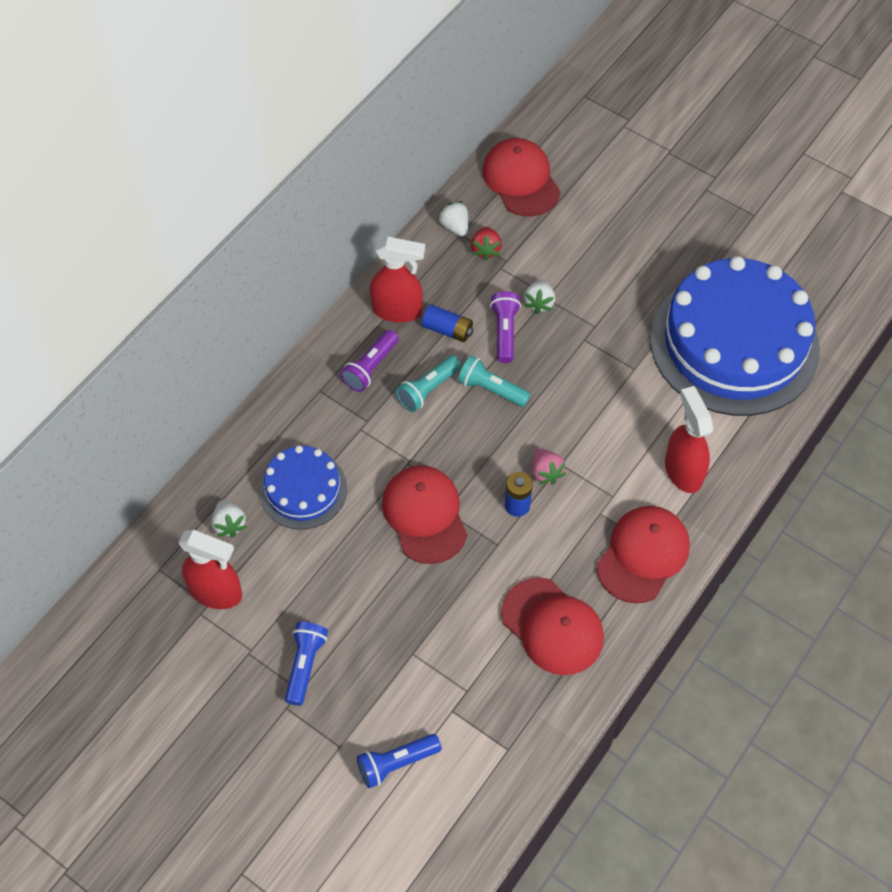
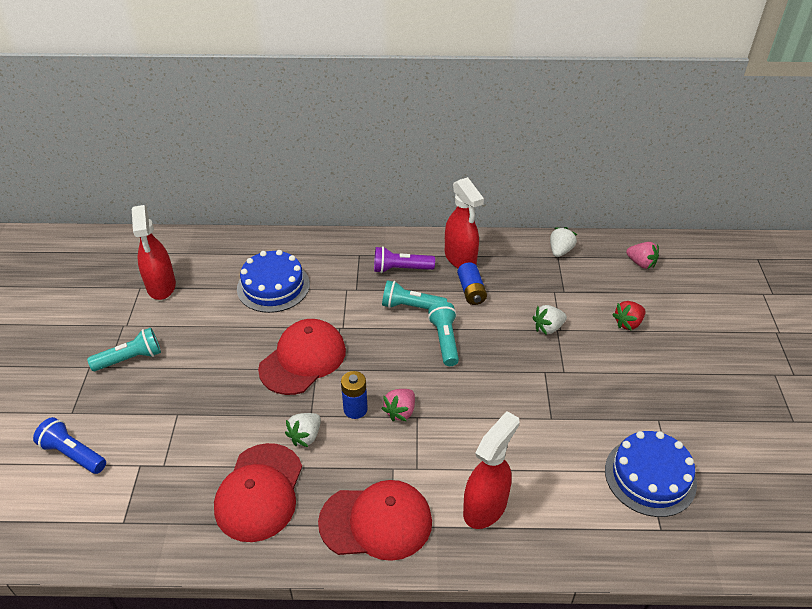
camera: 55 degrees right, 15 degrees down
white strawberry [212,500,247,537] -> white strawberry moved to [285,413,321,447]
blue flashlight [285,622,328,706] -> turquoise flashlight [87,327,161,371]
red strawberry [471,227,502,261] -> red strawberry moved to [612,301,645,331]
red cap [482,138,560,216] -> pink strawberry [626,242,659,269]
purple flashlight [490,291,521,363] -> none
blue cake [650,256,820,416] -> blue cake [605,431,697,517], size x0.49

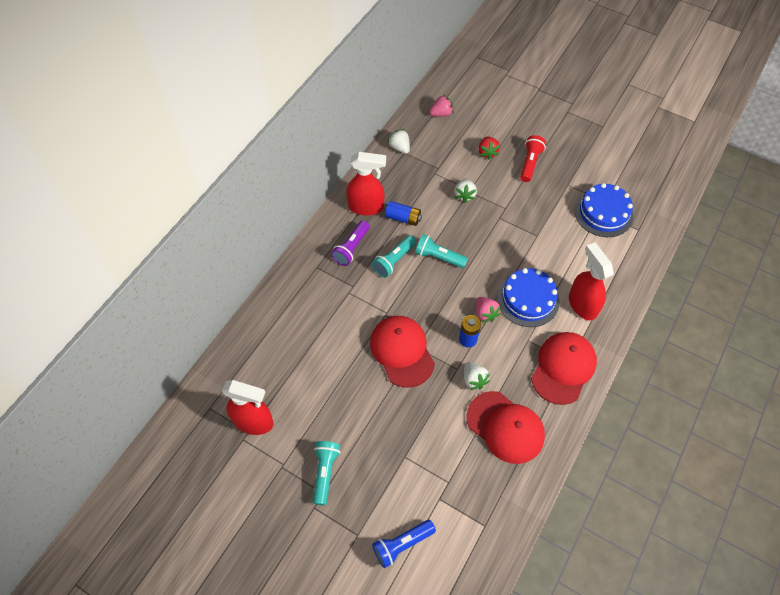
camera: 60 degrees left, 15 degrees up
blue cake [237,250,310,313] -> blue cake moved to [497,268,560,327]
none -> red flashlight [520,135,546,182]

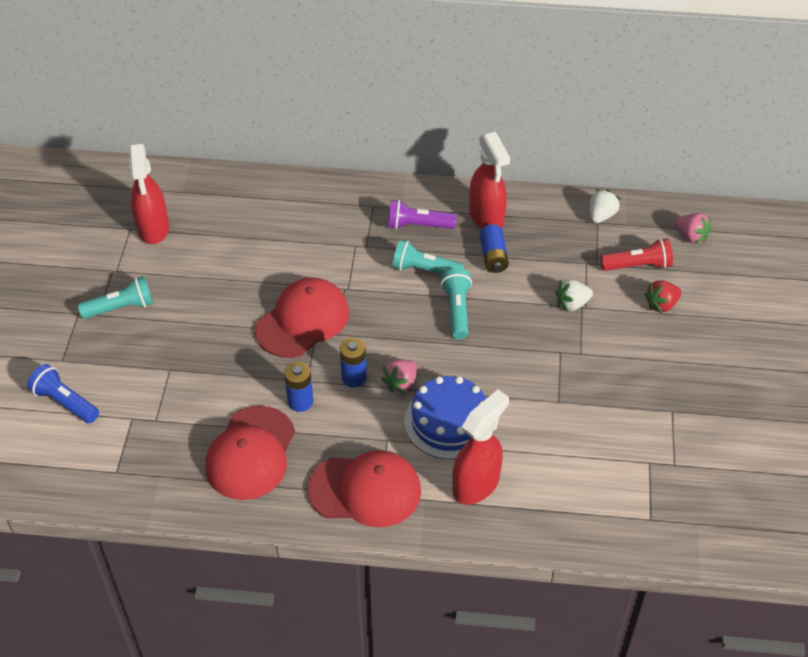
camera: 65 degrees right, 10 degrees down
white strawberry [464,362,490,390] -> blue battery [284,362,313,412]
red flashlight [520,135,546,182] -> red flashlight moved to [600,238,673,271]
blue cake [575,183,633,237] -> none

